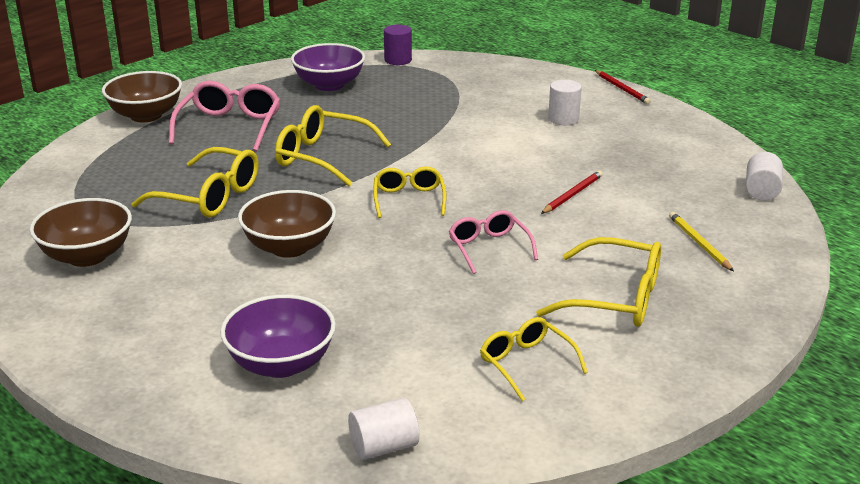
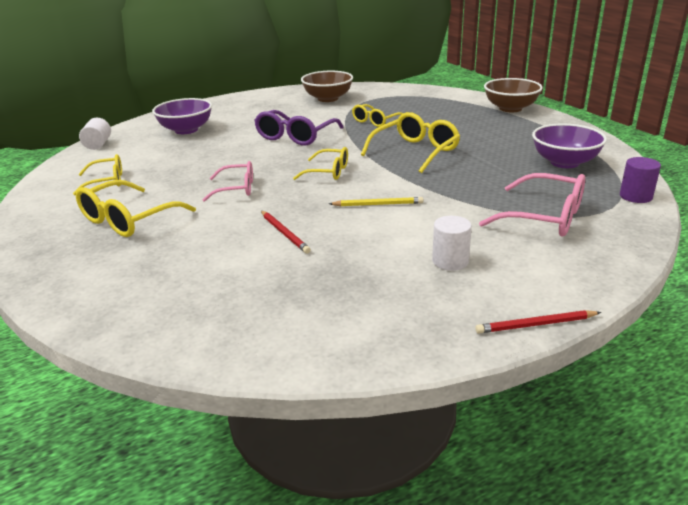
camera: 110 degrees right, 0 degrees up
yellow glasses [131,147,259,217] -> yellow glasses [352,104,403,127], size x0.64
pink glasses [169,81,280,151] -> pink glasses moved to [479,173,585,237]
brown bowl [238,190,336,258] -> purple glasses [254,110,343,145]
yellow pencil [669,212,734,271] -> yellow pencil moved to [329,197,423,206]
white cylinder [746,152,783,201] -> none

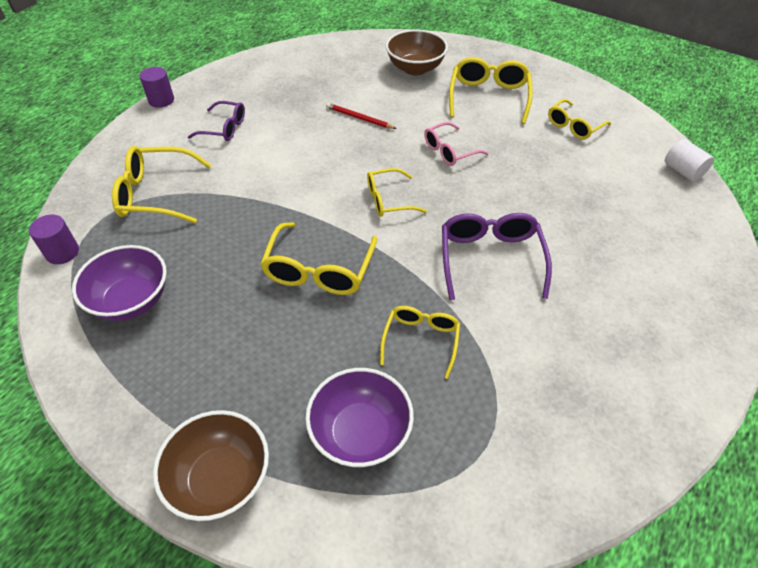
camera: 150 degrees right, 20 degrees up
purple bowl [152,98,212,134] -> purple bowl moved to [305,368,414,468]
brown bowl [301,71,353,102] -> brown bowl moved to [386,30,448,75]
yellow pencil [329,197,423,206] -> none
white cylinder [432,216,472,271] -> purple glasses [188,101,245,141]
red pencil [475,310,601,334] -> purple cylinder [140,67,174,108]
pink glasses [479,173,585,237] -> yellow glasses [112,146,211,223]

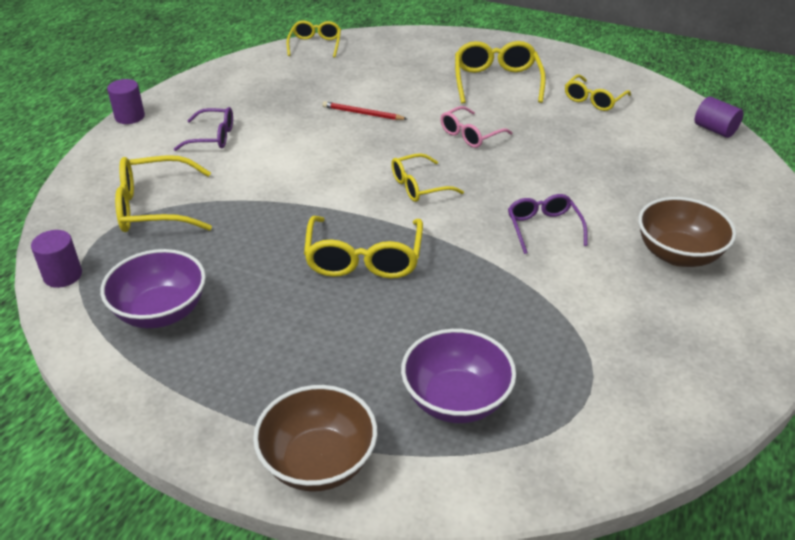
camera: 10 degrees left, 10 degrees down
yellow glasses [380,306,460,379] -> yellow glasses moved to [287,20,341,58]
brown bowl [386,30,448,75] -> brown bowl moved to [638,197,736,267]
purple glasses [442,213,552,300] -> purple glasses [508,194,588,254], size x0.64
white cylinder [665,139,714,182] -> purple cylinder [694,96,744,138]

